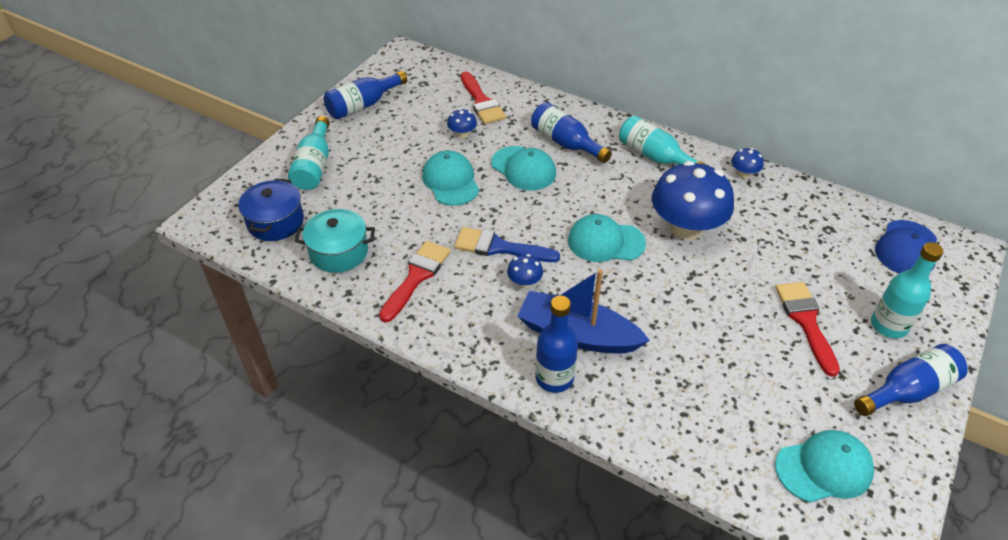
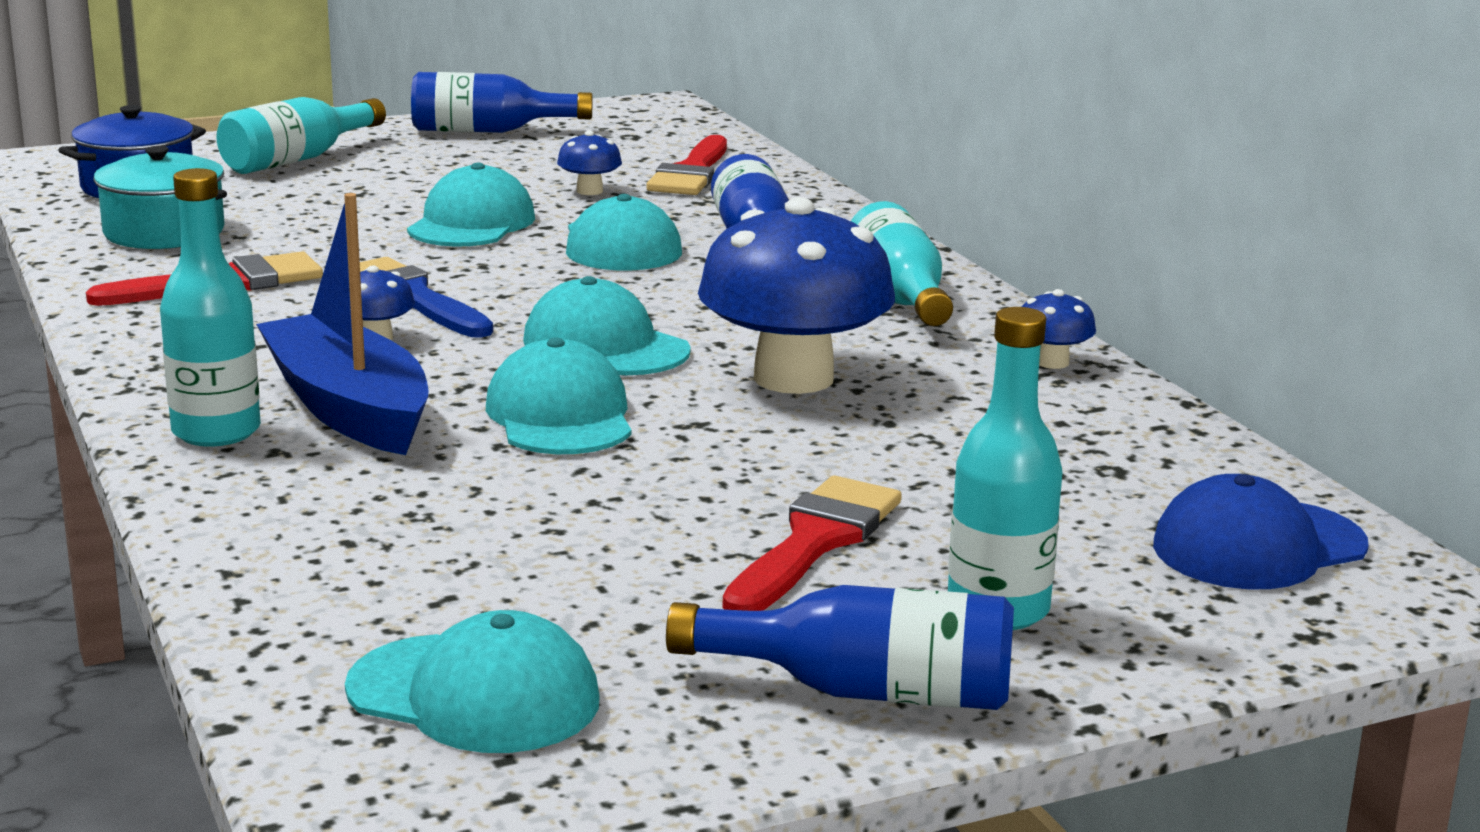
camera: 35 degrees right, 25 degrees down
blue bottle [536,296,578,393] -> turquoise bottle [160,168,261,447]
none -> turquoise cap [486,337,632,454]

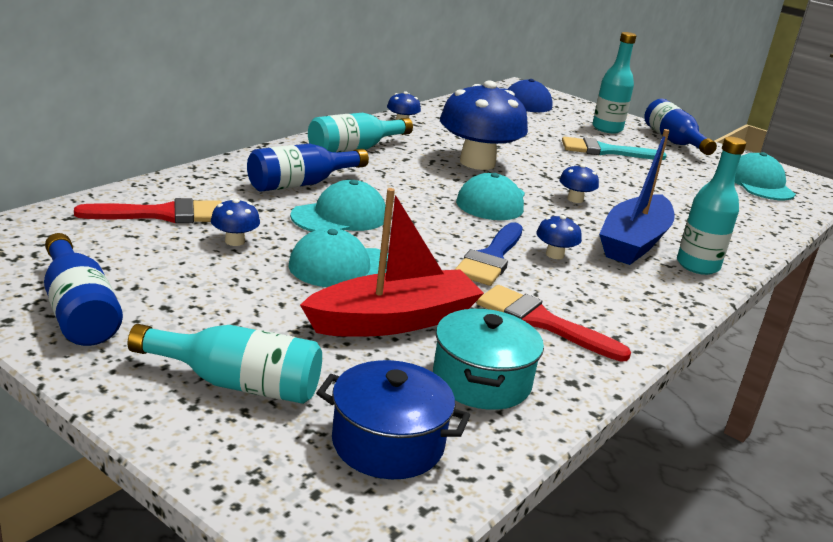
camera: 120 degrees left, 5 degrees up
turquoise cap [486,337,632,454] -> blue mushroom [559,164,599,203]
red brush [722,476,902,611] -> turquoise brush [562,137,666,160]
none -> red boat [300,188,484,337]

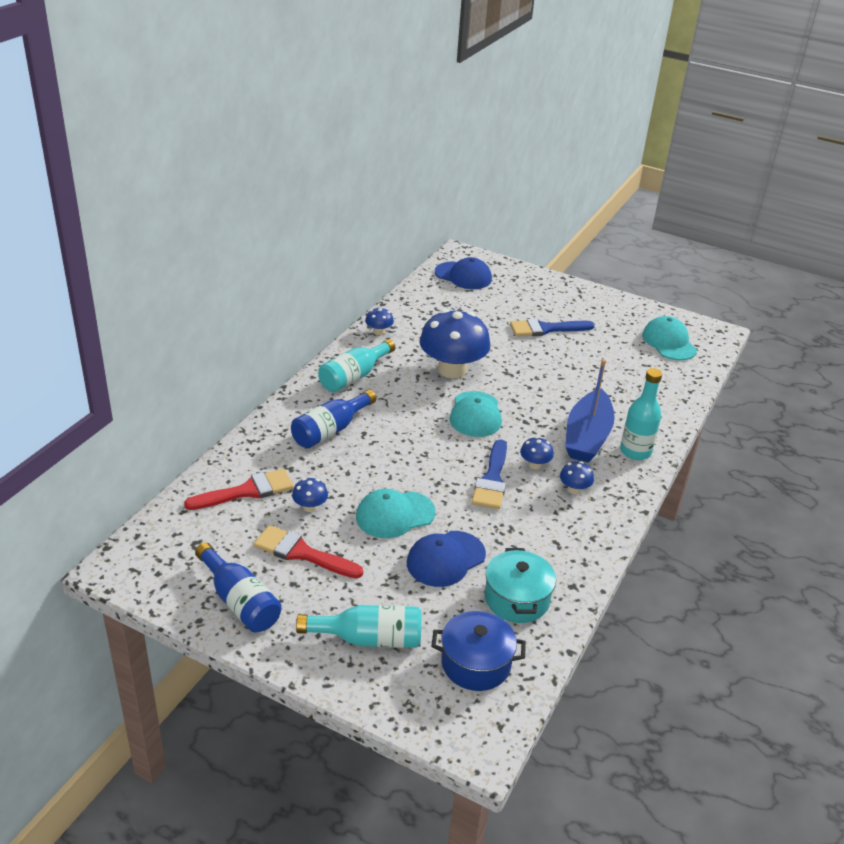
camera: 10 degrees left, 10 degrees up
turquoise cap [290,180,385,232] -> none
red boat [300,188,484,337] -> blue cap [407,531,486,587]
red brush [477,285,631,362] -> red brush moved to [254,525,363,578]
blue mushroom [559,164,599,203] -> blue mushroom moved to [560,461,594,494]
turquoise brush [562,137,666,160] -> blue brush [510,319,594,336]
turquoise bottle [592,32,636,133] -> none
blue bottle [644,99,717,155] -> none

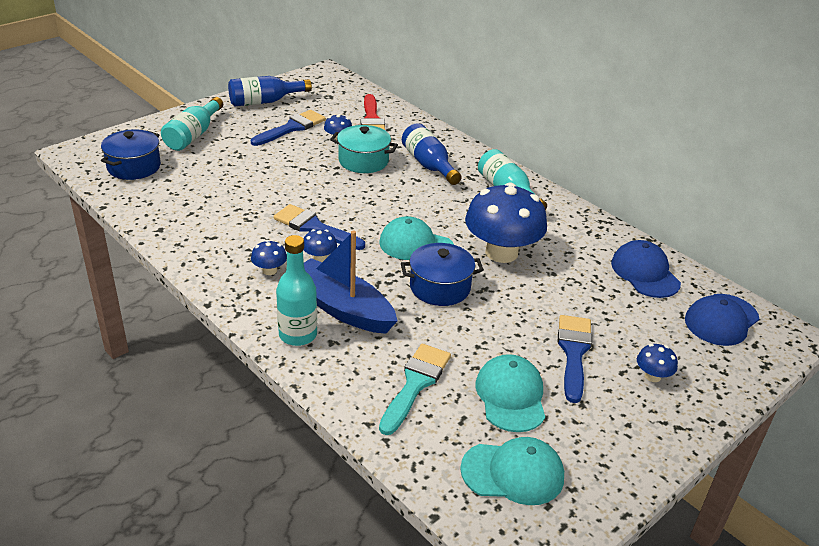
camera: 110 degrees right, 0 degrees up
red brush [254,525,363,578] -> blue brush [251,110,326,146]
turquoise cap [356,489,435,538] -> turquoise cap moved to [476,354,545,432]
blue mushroom [365,307,394,335] -> blue mushroom moved to [637,344,678,382]
blue cap [407,531,486,587] -> blue cap moved to [611,240,681,298]
turquoise pot [485,548,556,623] -> turquoise pot moved to [330,125,398,173]
none -> turquoise brush [379,344,451,435]
none -> blue pot [401,243,484,306]

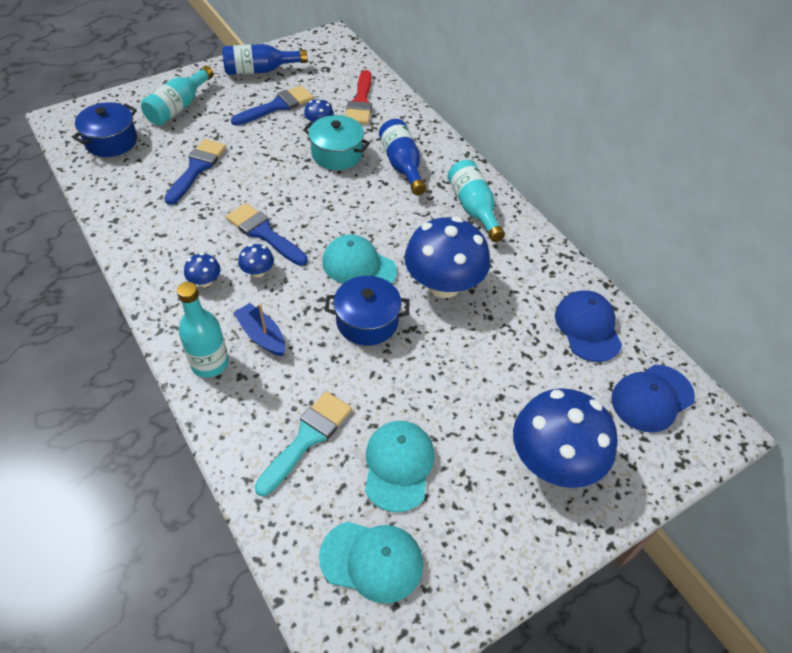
camera: 10 degrees right, 15 degrees up
blue boat [304,230,397,334] -> blue boat [234,303,285,356], size x0.57
blue brush [558,315,592,403] -> blue brush moved to [164,139,226,205]
blue mushroom [637,344,678,382] -> blue mushroom [513,388,618,488], size x2.36

